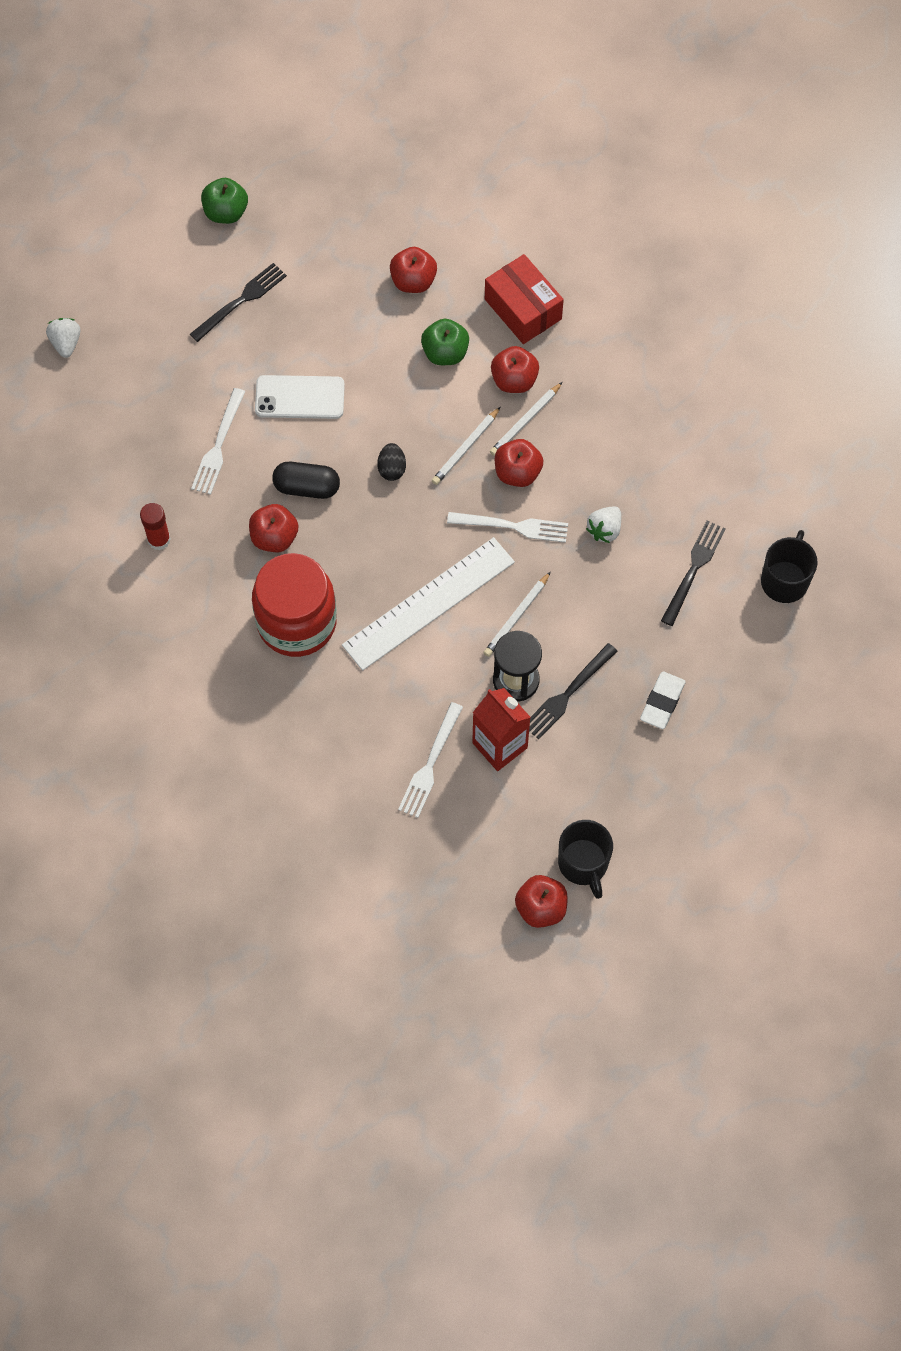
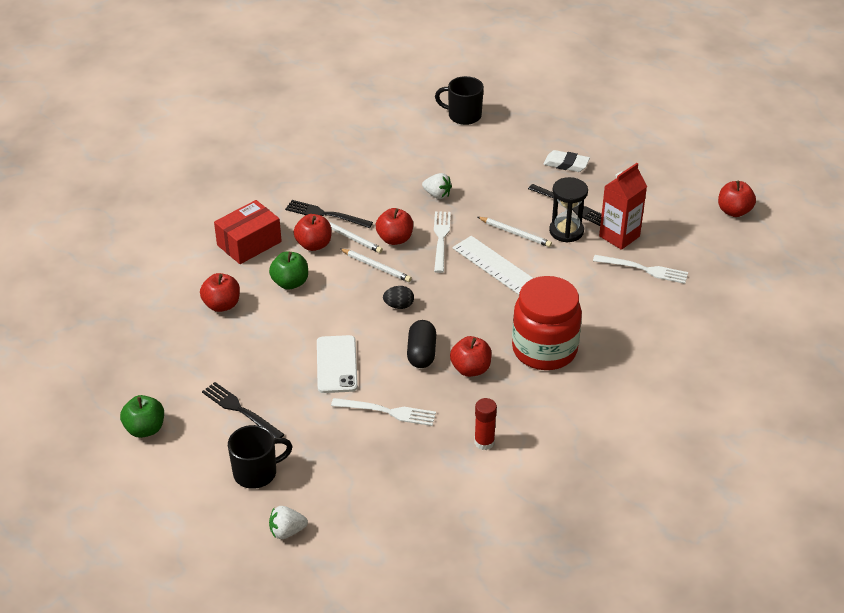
camera: 95 degrees left, 25 degrees down
black mug [558,820,613,899] -> black mug moved to [228,425,293,489]
black fork [661,521,726,626] -> black fork moved to [285,200,373,228]

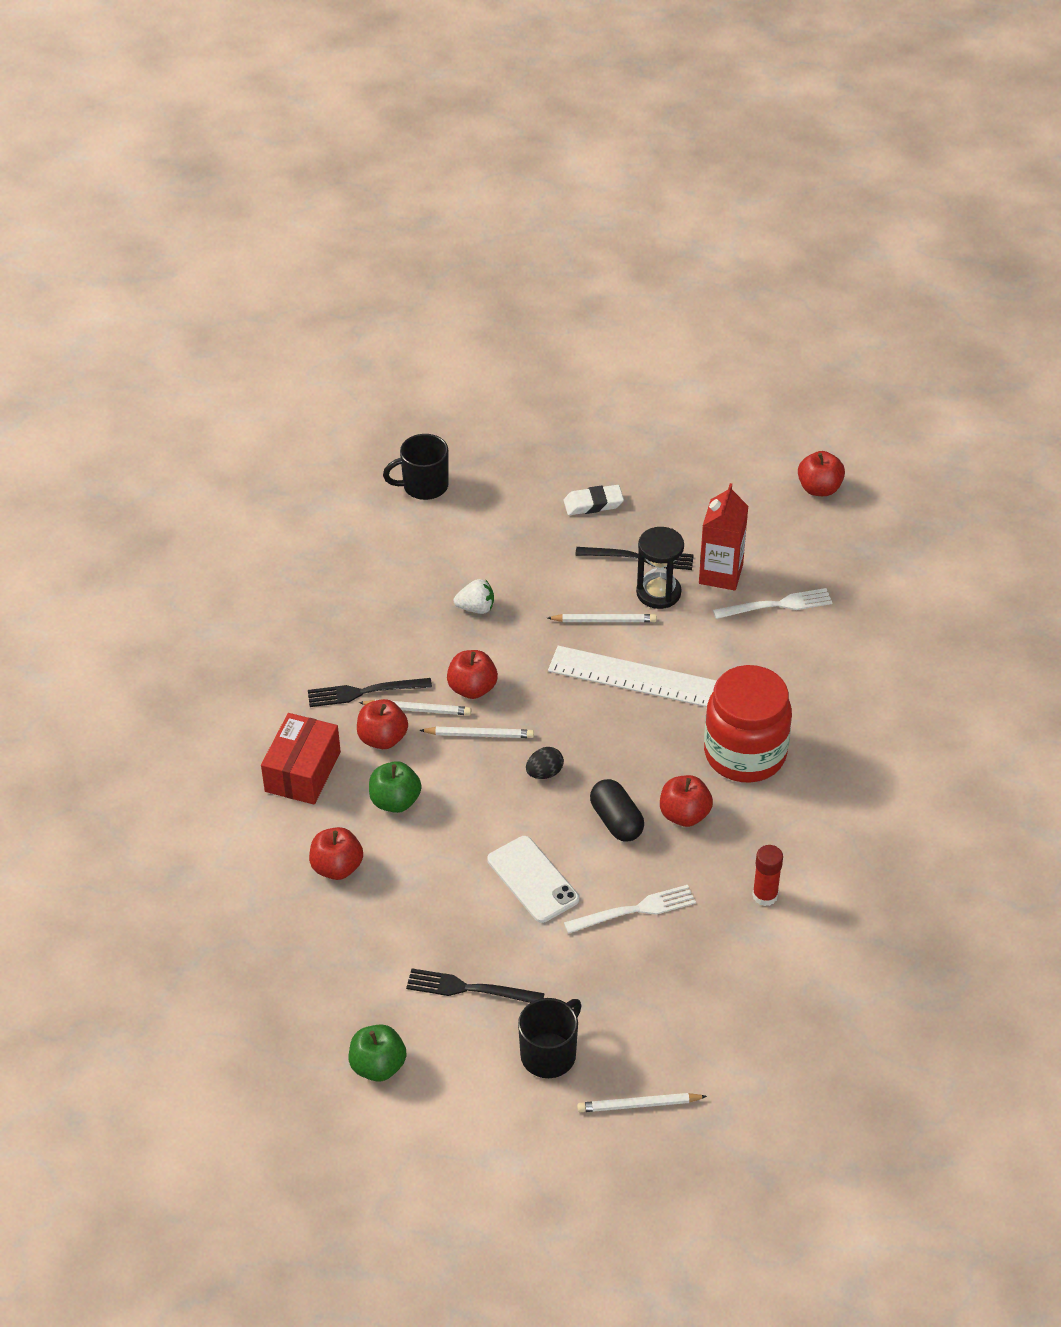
camera: 30 degrees left, 5 degrees up
white strawberry [269,506,308,539] -> white pencil [577,1093,707,1112]
white fork [434,211,451,273] -> none

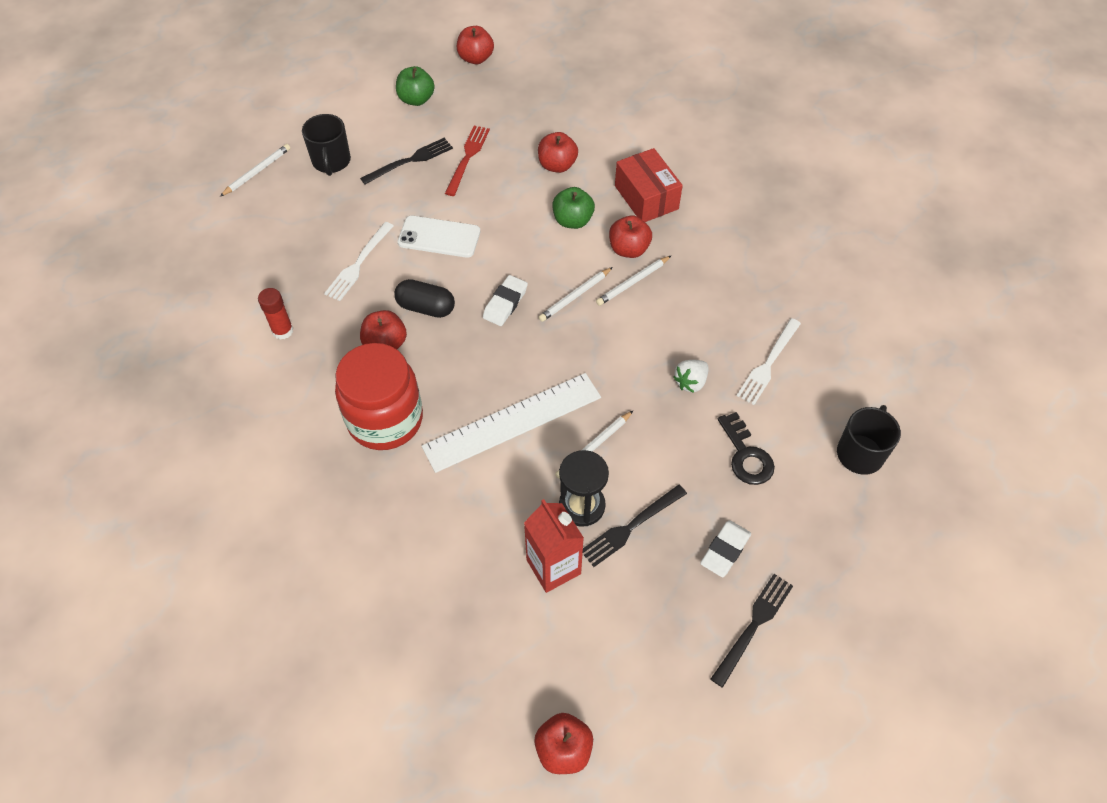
camera: 135 degrees right, 10 degrees up
black fork [308,678,432,707] -> black fork moved to [711,574,793,688]
red apple [447,650,498,699] -> red apple moved to [457,26,494,64]
black egg [526,747,564,779] -> white eraser [483,275,528,326]
white fork [713,588,832,619] -> white fork moved to [737,318,801,405]
none -> red fork [445,126,490,196]
none -> black key [718,412,775,485]

